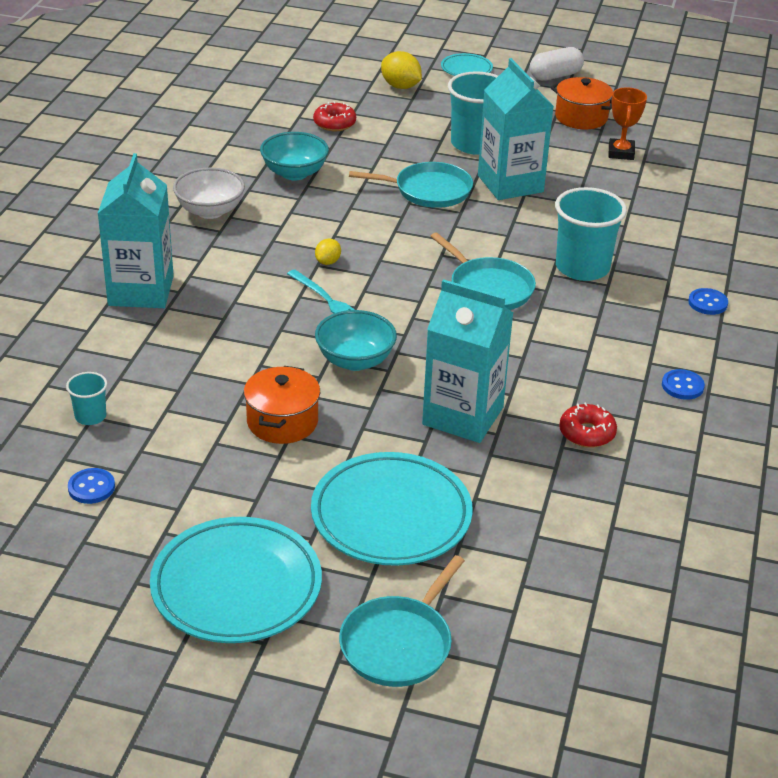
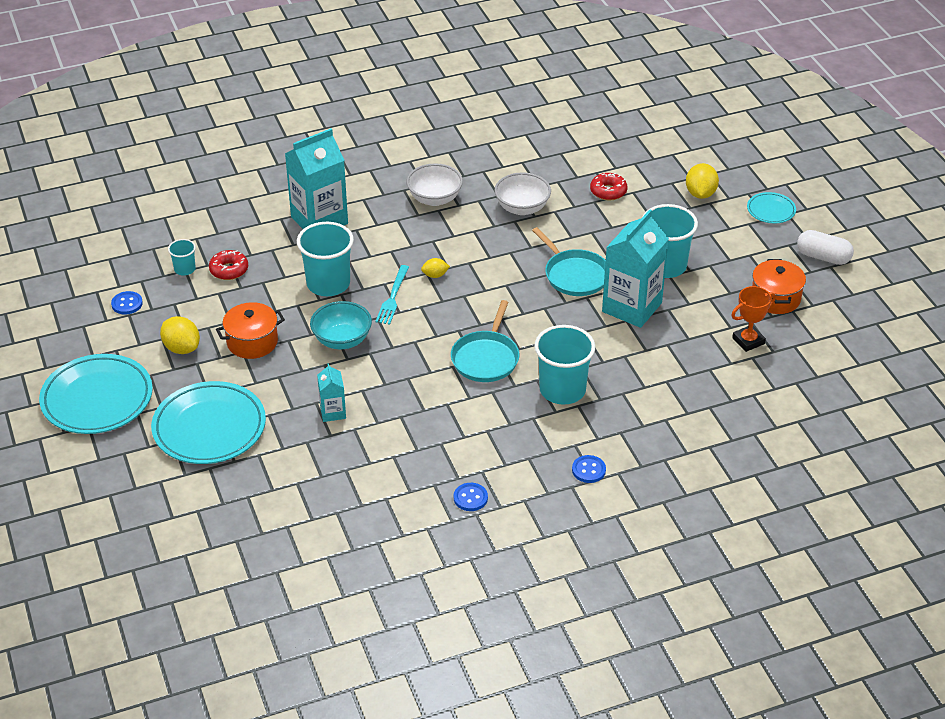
camera: 55 degrees right, 5 degrees up
turquoise bowl [260,132,329,180] -> white bowl [494,172,551,215]
turquoise pan [339,555,465,687] -> none
turquoise carton [422,279,513,443] -> turquoise carton [317,363,346,422], size x0.49
red donut [559,403,617,448] -> red donut moved to [209,250,248,280]
none -> yellow lemon [160,316,200,354]
none -> turquoise cup [297,222,354,296]

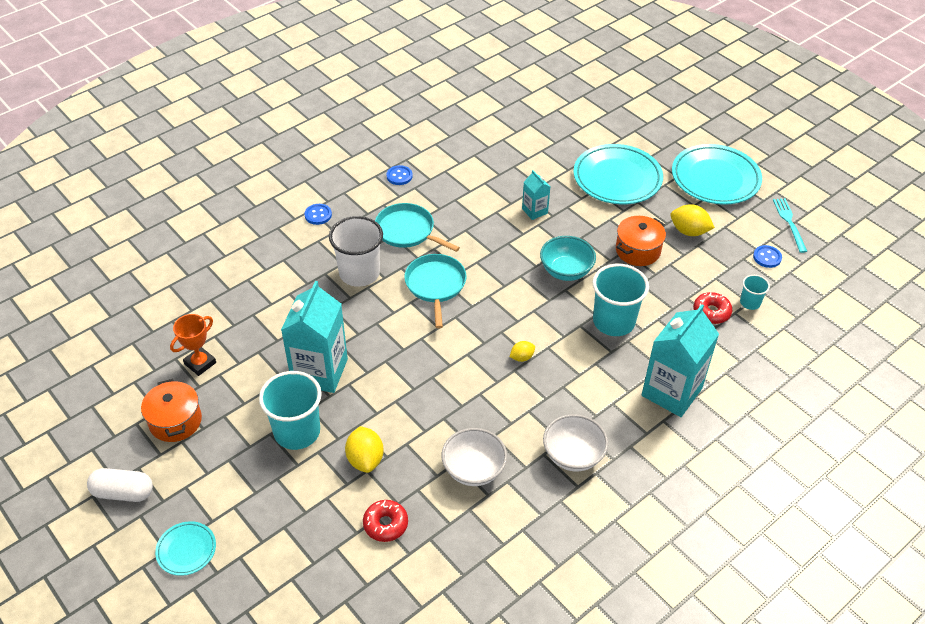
camera: 160 degrees right, 5 degrees up
turquoise fork [375,265,409,325] -> turquoise fork moved to [773,198,807,253]
turquoise pan [532,227,606,296] -> turquoise pan moved to [375,203,460,252]
turquoise cup [534,325,596,405] -> white cup [329,216,383,287]
yellow lemon [686,163,719,199] -> yellow lemon moved to [345,426,384,473]

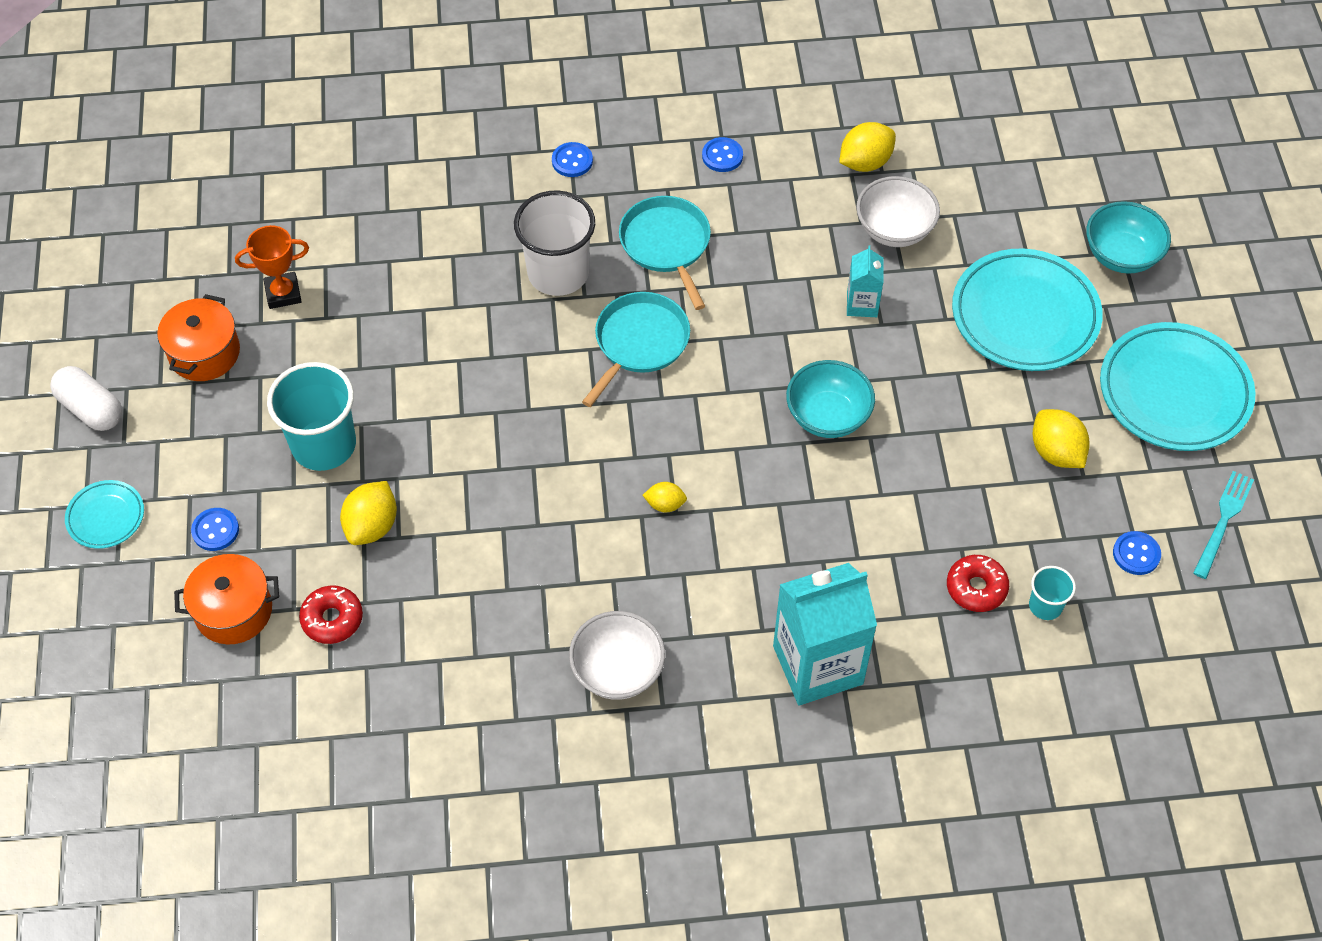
camera: 35 degrees right, 10 degrees up
turquoise carton [281,281,348,393] -> none
white bowl [441,428,507,486] -> white bowl moved to [856,176,940,247]
turquoise cup [593,264,649,336] -> none
orange pot [616,216,666,266] -> orange pot moved to [174,554,279,644]
none -> blue button [191,508,239,551]
none -> yellow lemon [839,122,896,172]
none -> turquoise bowl [1086,201,1171,274]

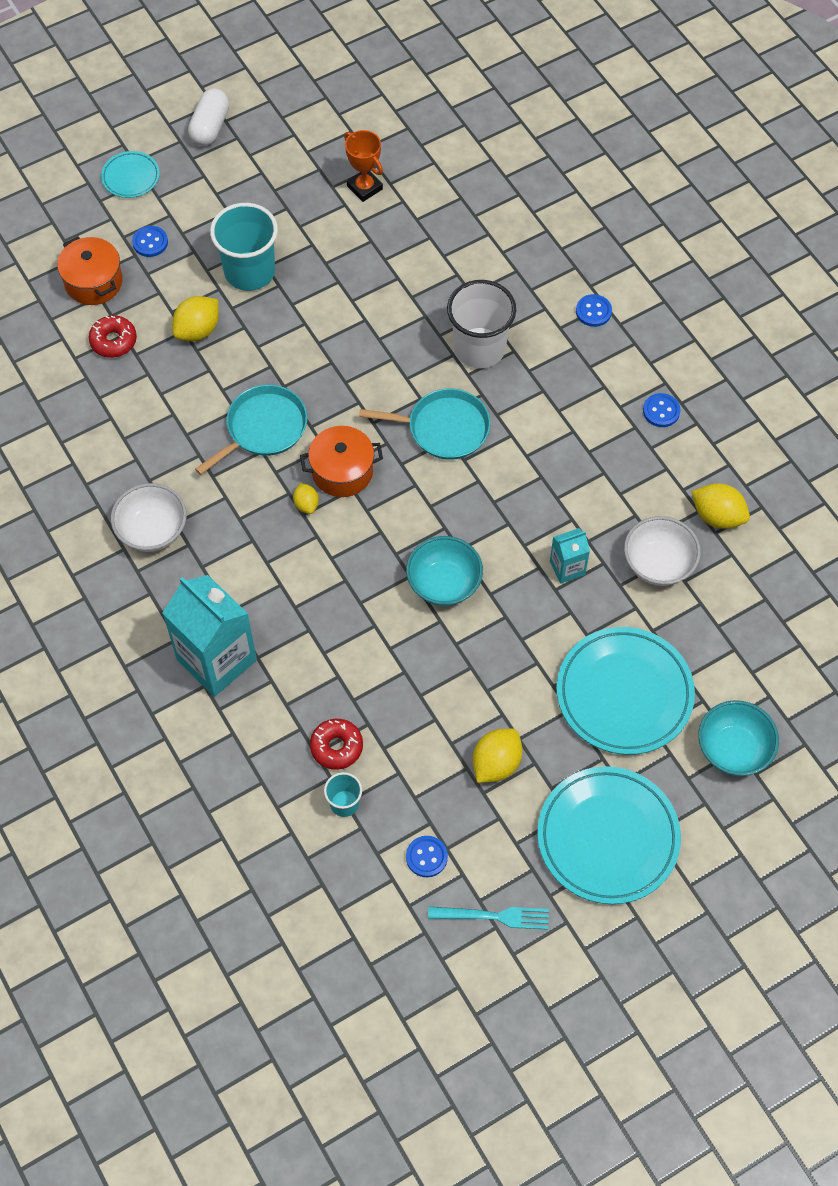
camera: 65 degrees right, 5 degrees up
orange pot [157,294,240,381] -> orange pot moved to [300,426,383,497]
yellow lemon [340,481,397,545] -> yellow lemon turned 45 degrees counterclockwise [172,296,219,341]
turquoise pan [619,196,711,310] -> turquoise pan moved to [195,385,307,475]

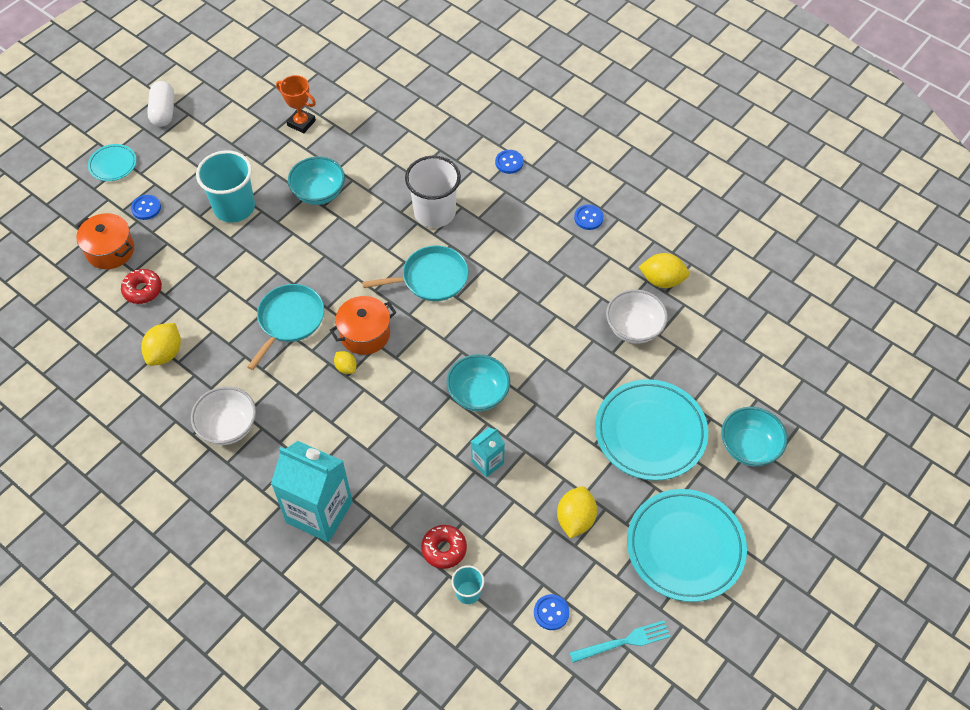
camera: 20 degrees left, 5 degrees down
yellow lemon [172,296,219,341] -> yellow lemon moved to [141,323,181,366]
turquoise carton [550,528,590,584] -> turquoise carton moved to [471,427,505,477]
none -> turquoise bowl [288,156,345,205]

